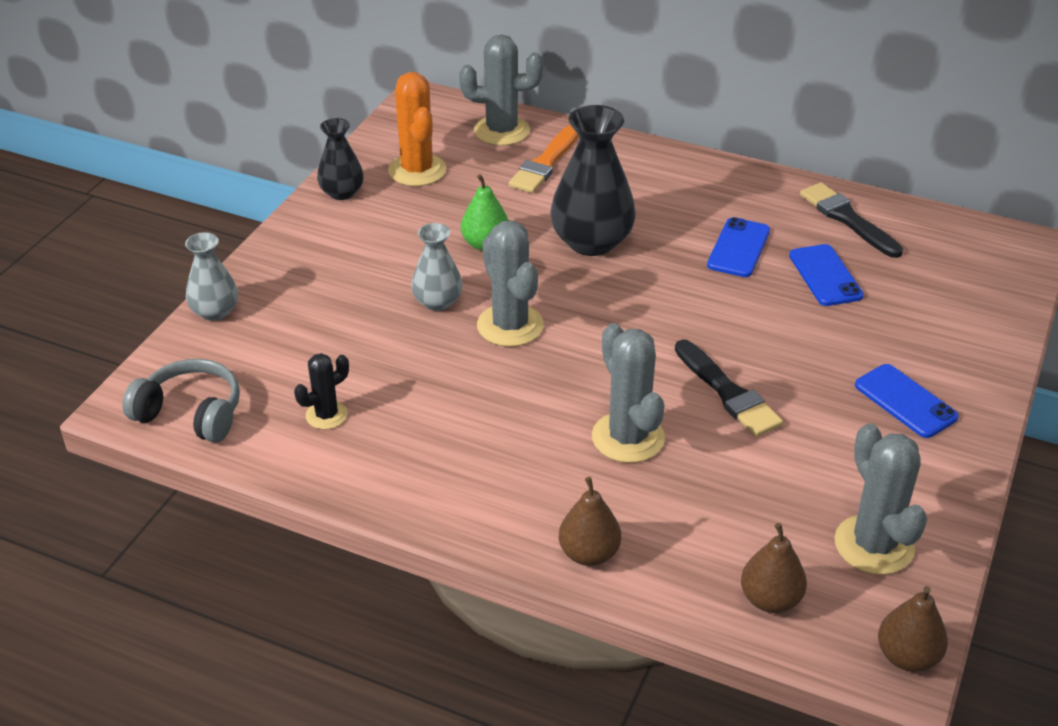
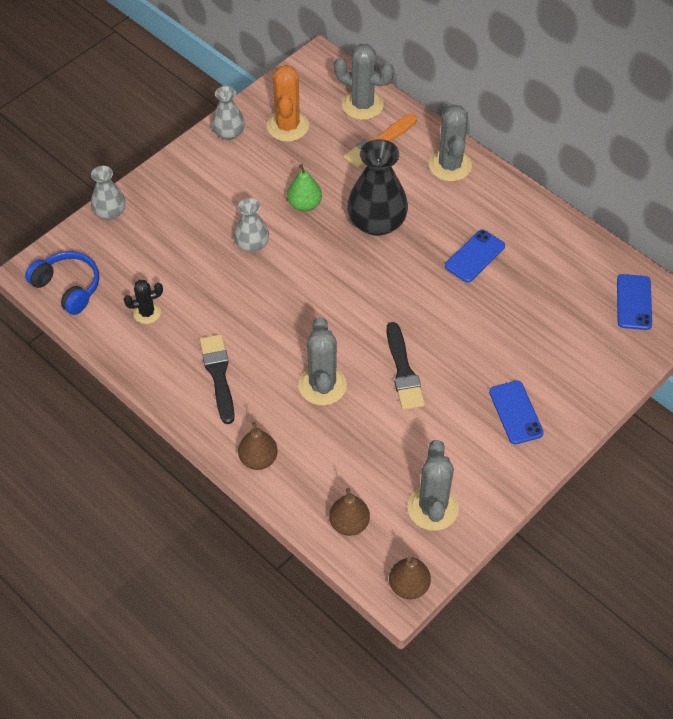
camera: 20 degrees right, 15 degrees up
grey headphones [122,359,240,443] -> blue headphones [25,251,99,315]
black vase [317,118,364,200] -> grey vase [212,86,245,140]
grey cactus [477,221,544,347] -> grey cactus moved to [429,105,472,181]
blue phone [789,244,864,306] -> blue phone moved to [617,274,652,330]
black brush [800,182,903,258] -> black brush moved to [200,334,235,424]

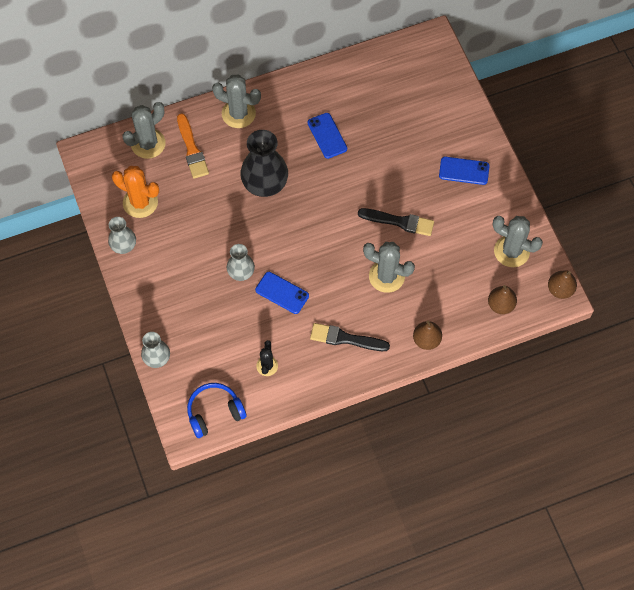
camera: 65 degrees left, 10 degrees up
green pear [287,164,322,212] -> none
blue phone [617,274,652,330] -> blue phone moved to [255,272,309,314]

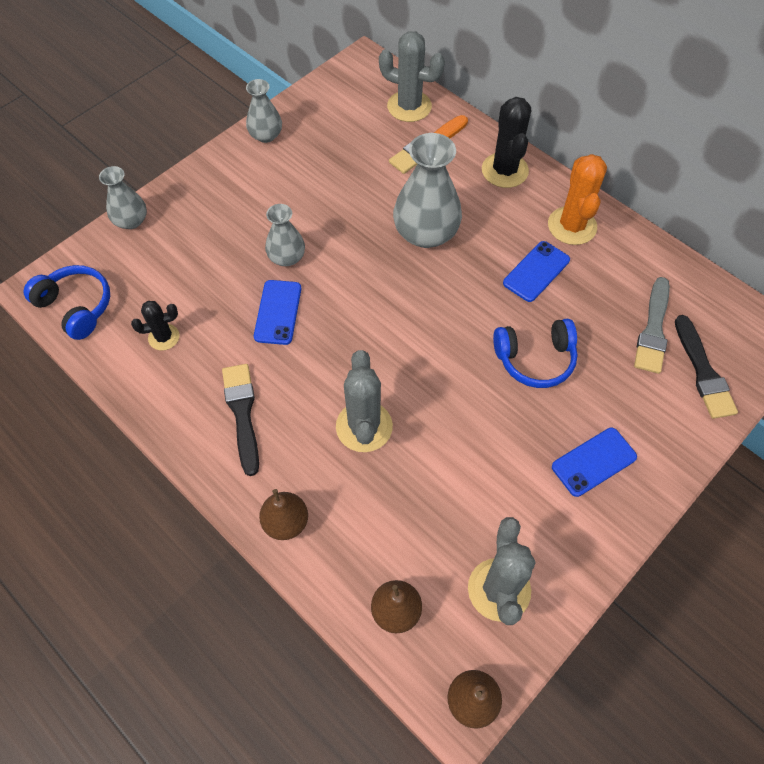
camera: 65 degrees right, 5 degrees down
orange cactus [112,166,159,218] -> orange cactus moved to [548,154,607,245]
grey cactus [212,75,261,128] -> black cactus [482,97,531,188]
black vase [240,130,288,197] -> grey vase [393,133,462,248]
black brush [358,208,434,236] -> black brush moved to [675,315,738,419]
blue phone [439,157,490,185] -> blue phone turned 75 degrees clockwise [552,428,637,497]
none -> blue headphones [493,319,578,388]
none -> grey brush [634,277,670,374]

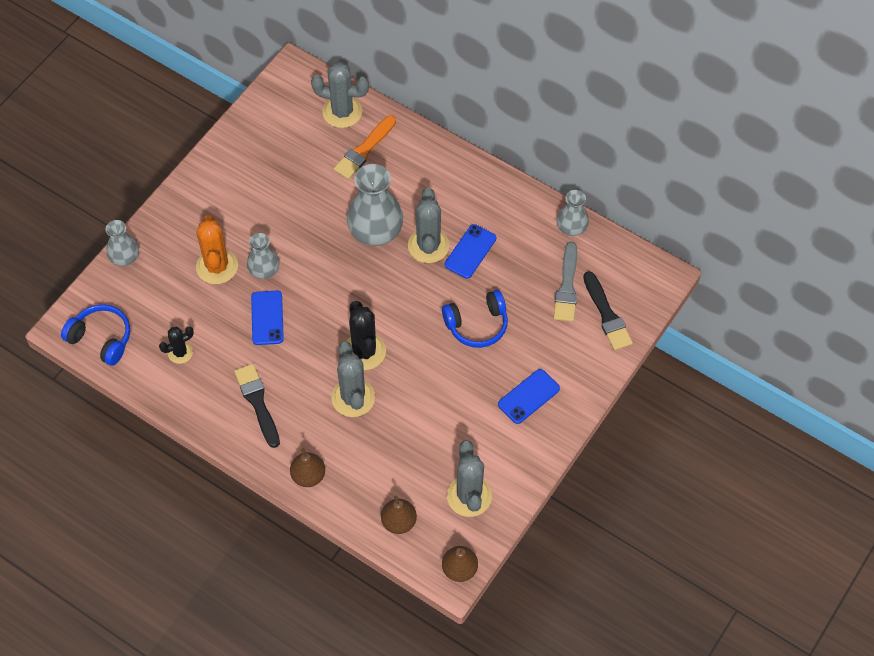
camera: 10 degrees left, 0 degrees up
grey vase [246,79,282,143] -> grey vase moved to [557,190,589,236]
black cactus [482,97,531,188] -> black cactus moved to [346,301,386,370]
orange cactus [548,154,607,245] -> orange cactus moved to [196,215,238,284]
none -> grey cactus [408,188,450,263]

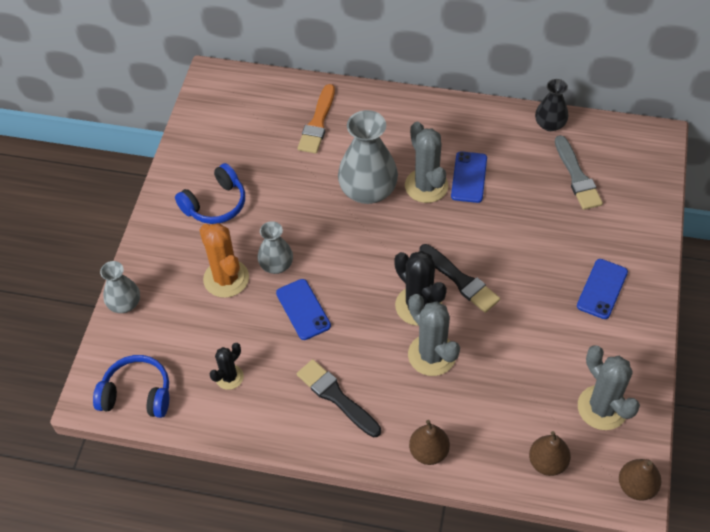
camera: 20 degrees left, 5 degrees down
grey cactus [311,62,369,128] -> none
blue headphones [442,290,508,348] -> blue headphones moved to [175,163,245,224]
grey vase [557,190,589,236] -> black vase [535,79,568,131]
black brush [583,271,633,350] -> black brush moved to [419,244,500,313]

